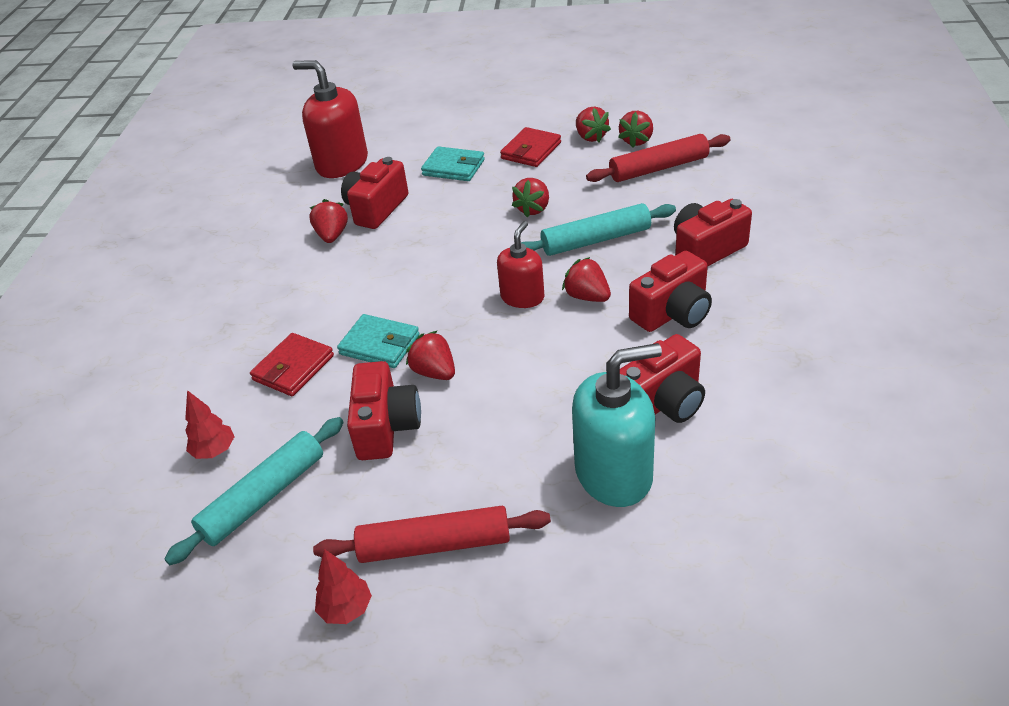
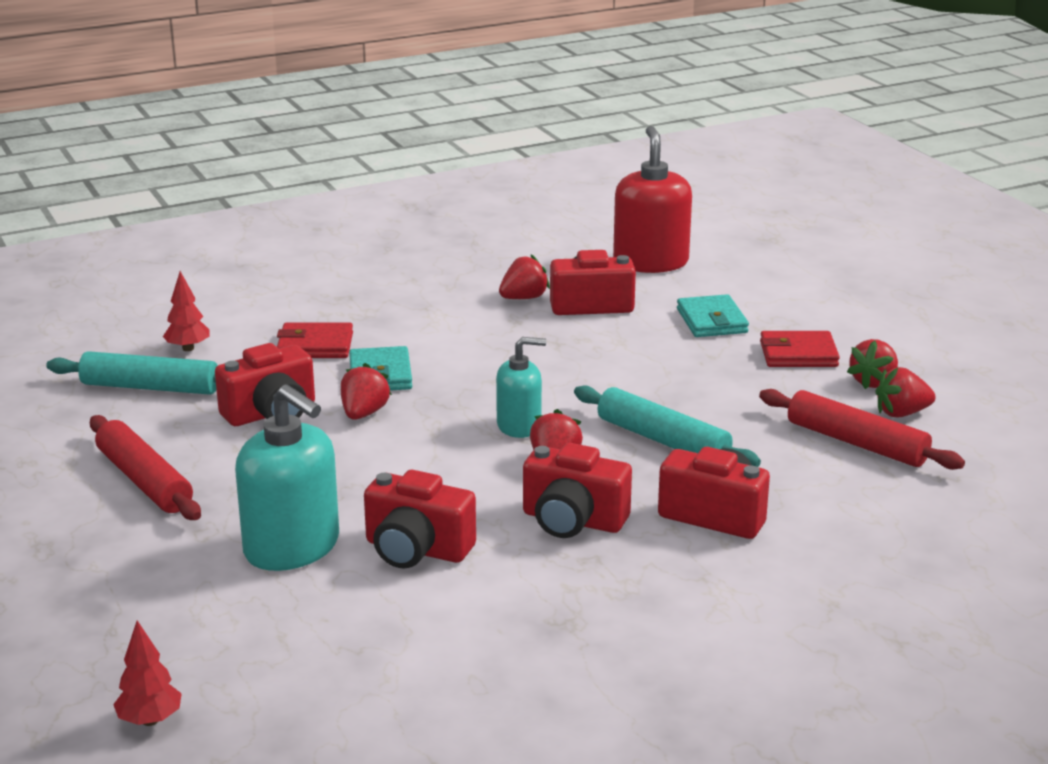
camera: 55 degrees right, 15 degrees down
red tree [315,549,372,624] -> red tree moved to [113,621,182,726]
red soap dispenser [497,221,545,308] -> turquoise soap dispenser [496,337,547,438]
red strawberry [512,178,549,217] -> none

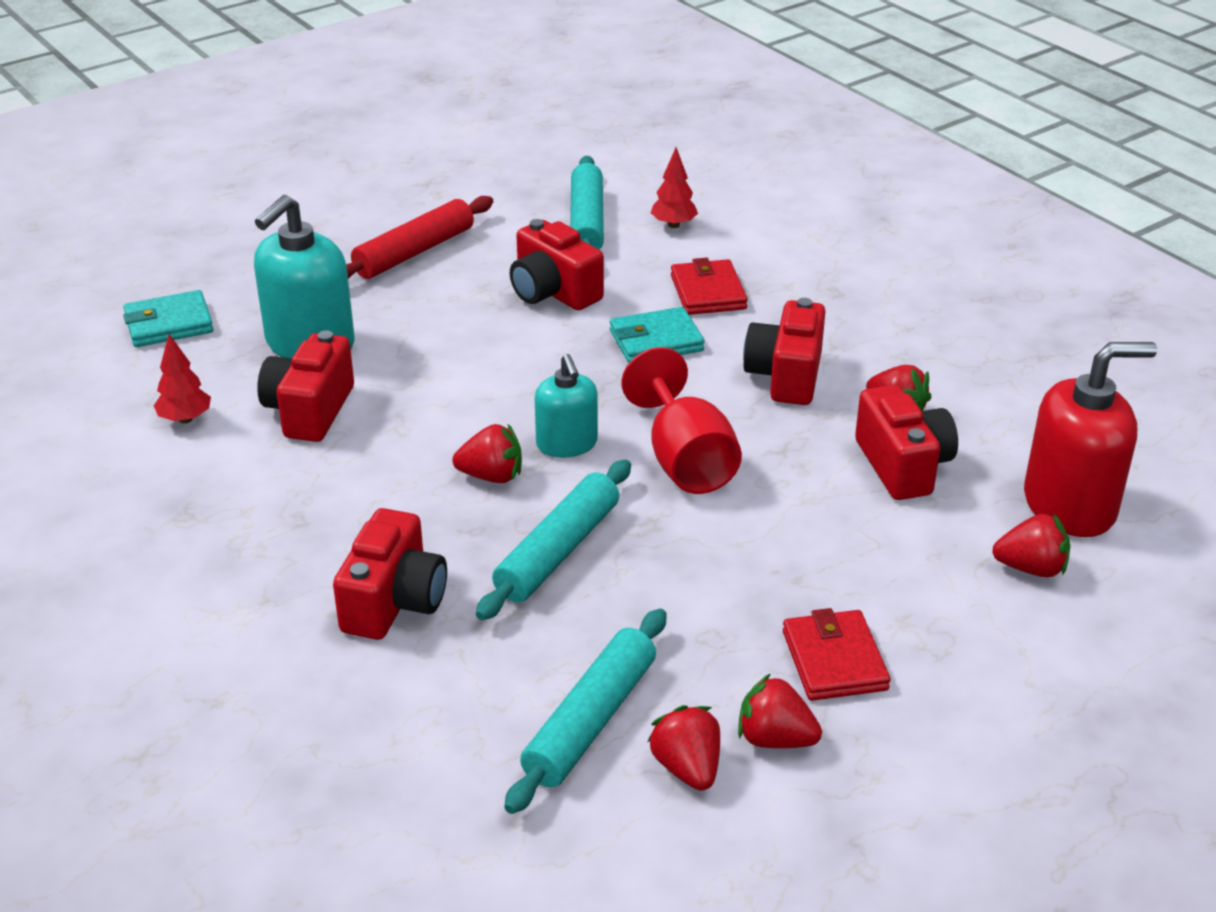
camera: 80 degrees right, 10 degrees up
red tree [113,621,182,726] -> red tree moved to [154,334,211,424]
red strawberry [341,363,392,420] -> red strawberry moved to [992,513,1070,577]
red camera [523,443,632,538] -> red camera moved to [743,298,825,405]
turquoise wallet [677,294,749,337] -> turquoise wallet moved to [123,290,213,347]
red rolling pin [759,389,965,470] -> turquoise rolling pin [504,608,667,814]
none -> red goblet [622,347,742,494]

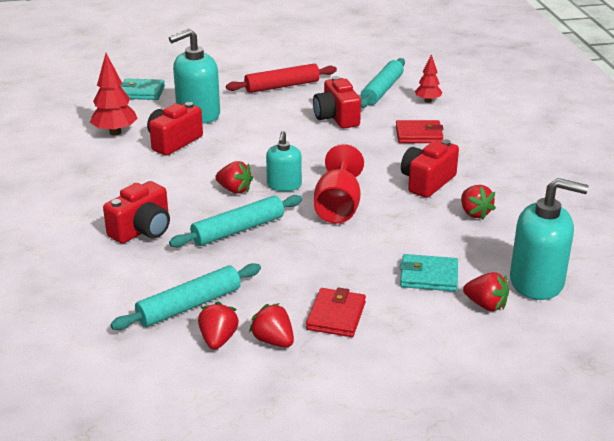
camera: 25 degrees right, 5 degrees down
red tree [154,334,211,424] -> red tree [90,53,138,135], size x1.61
turquoise wallet [610,307,705,363] -> turquoise wallet moved to [400,254,458,292]
red wallet [671,258,748,315] -> red wallet turned 75 degrees clockwise [396,120,444,143]
red camera [855,385,958,500] -> none
red soap dispenser [1024,342,1157,537] -> turquoise soap dispenser [510,178,588,300]

